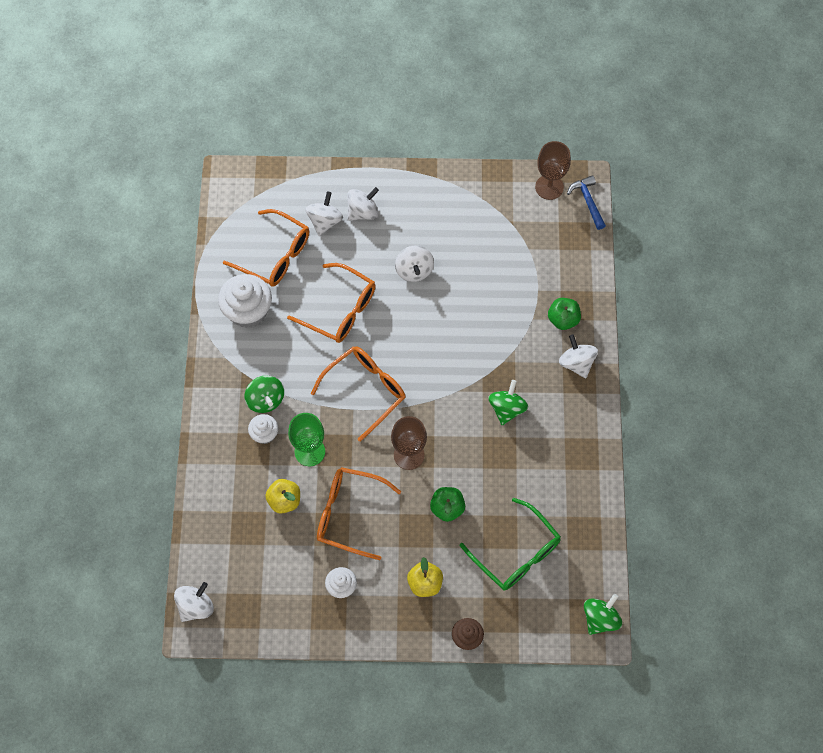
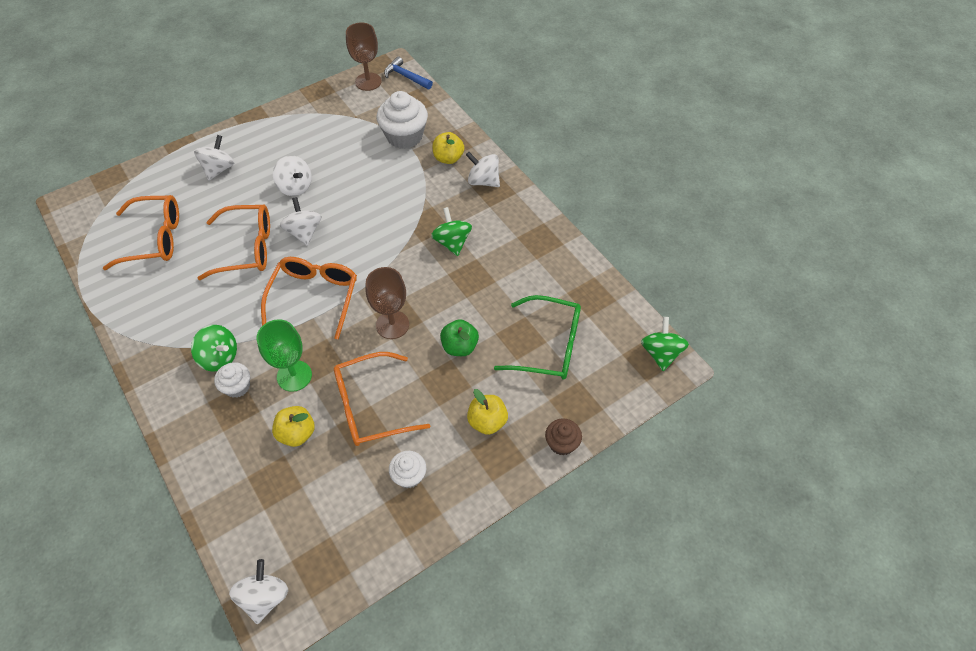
camera: 35 degrees left, 10 degrees down
white cupcake [218,274,272,328] -> white cupcake moved to [377,91,428,149]
white spinning top [305,191,343,236] -> white spinning top moved to [280,197,322,246]
green apple [548,298,581,330] -> yellow apple [432,132,464,164]

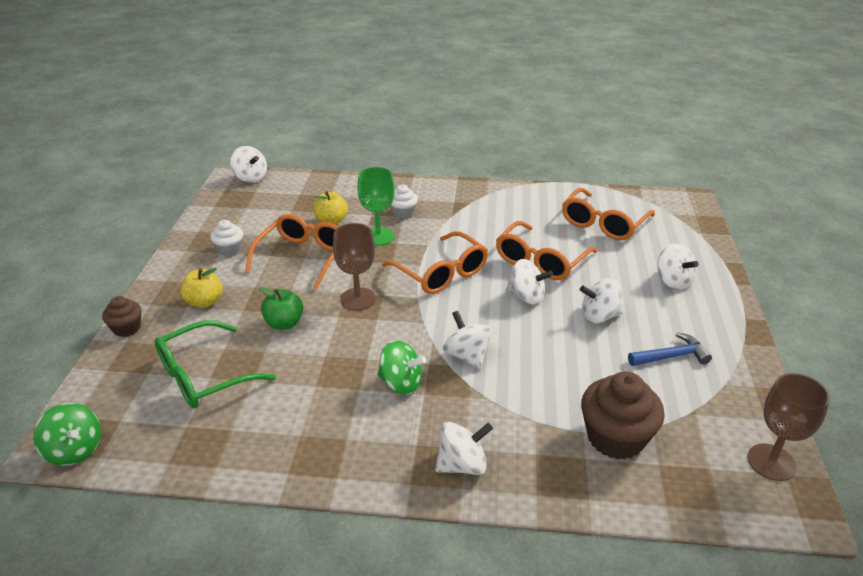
camera: 130 degrees right, 20 degrees down
green spinning top [191,325,237,372] -> none
white cupcake [377,91,428,149] -> brown cupcake [581,371,665,460]
blue hammer [384,56,433,89] -> blue hammer moved to [628,333,712,366]
yellow apple [432,132,464,164] -> none
none -> white spinning top [443,311,492,369]

